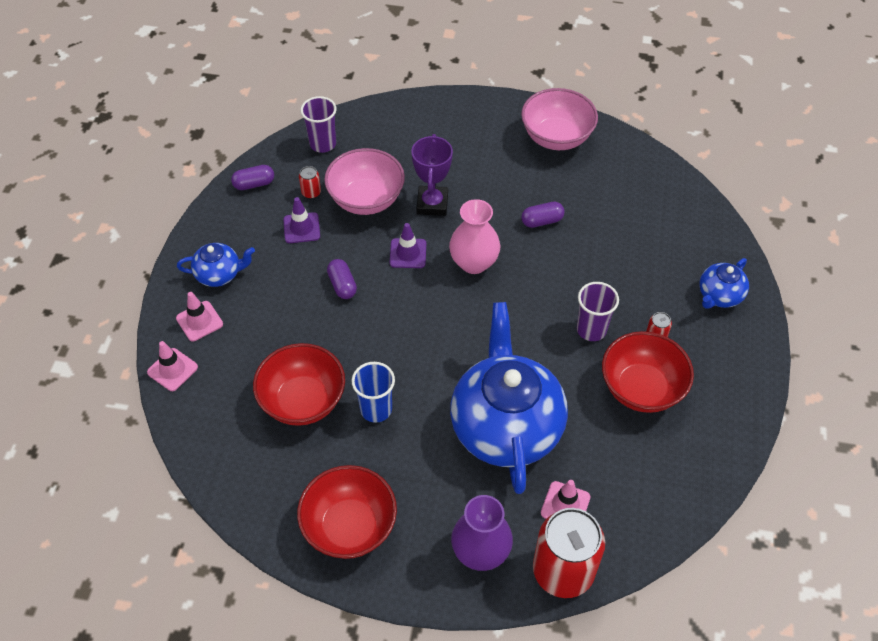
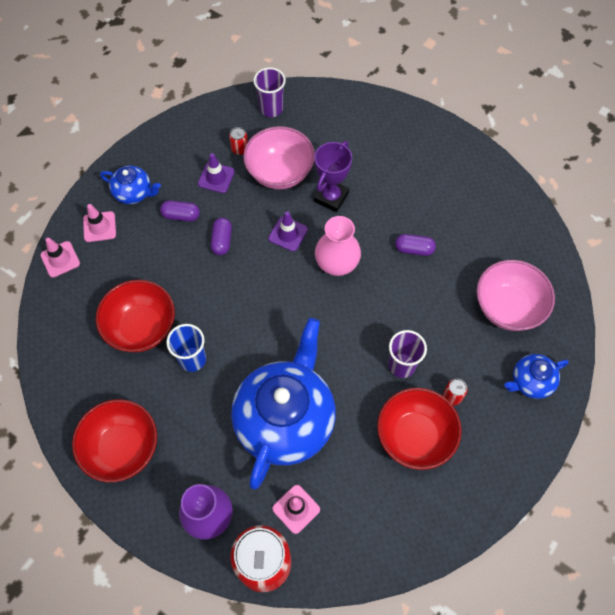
camera: 25 degrees right, 10 degrees up
purple capsule [231,165,274,190] -> purple capsule moved to [160,200,200,222]
pink bowl [521,88,598,150] -> pink bowl moved to [477,260,555,331]

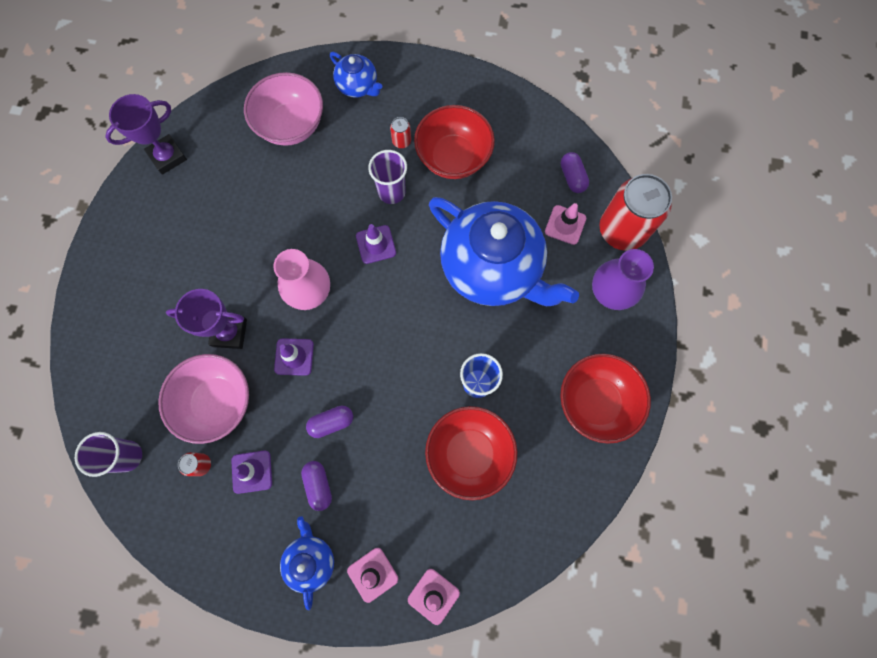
camera: 115 degrees left, 10 degrees up
blue teapot [231,318,336,490] -> blue teapot turned 135 degrees counterclockwise [429,197,579,306]
purple capsule [395,234,436,256] -> purple capsule moved to [561,152,589,193]
none -> purple trophy [105,94,187,175]
none -> purple traffic cone [356,224,396,264]

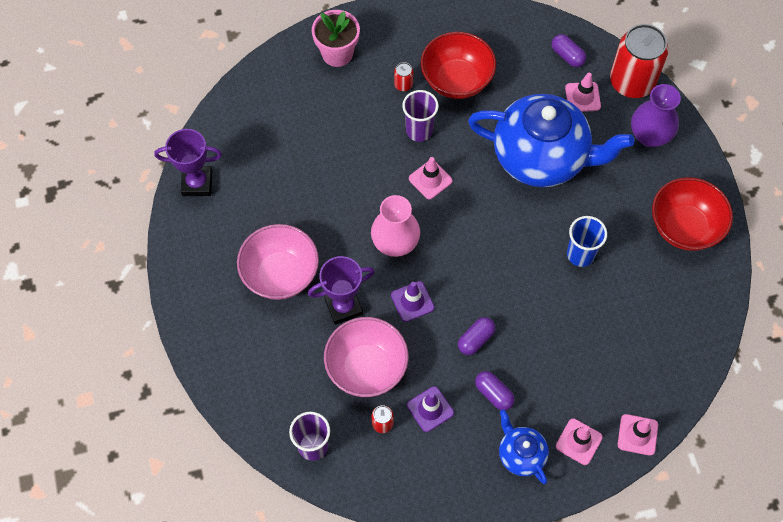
camera: 25 degrees left, 10 degrees down
purple trophy [105,94,187,175] -> purple trophy turned 60 degrees clockwise [154,129,222,196]
pink bowl [244,72,323,146] -> pink bowl moved to [237,224,319,300]
blue teapot [330,52,382,98] -> pink flower pot [312,10,360,67]
purple traffic cone [356,224,396,264] -> pink traffic cone [409,157,453,200]
red bowl [425,406,518,500] -> none

